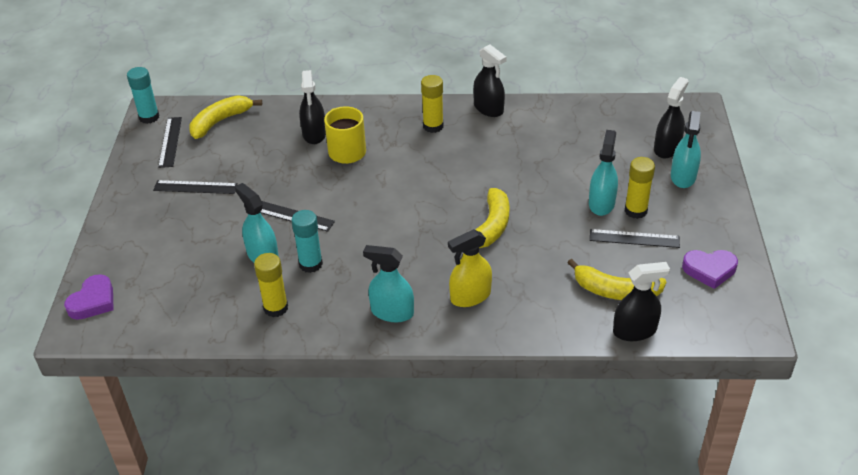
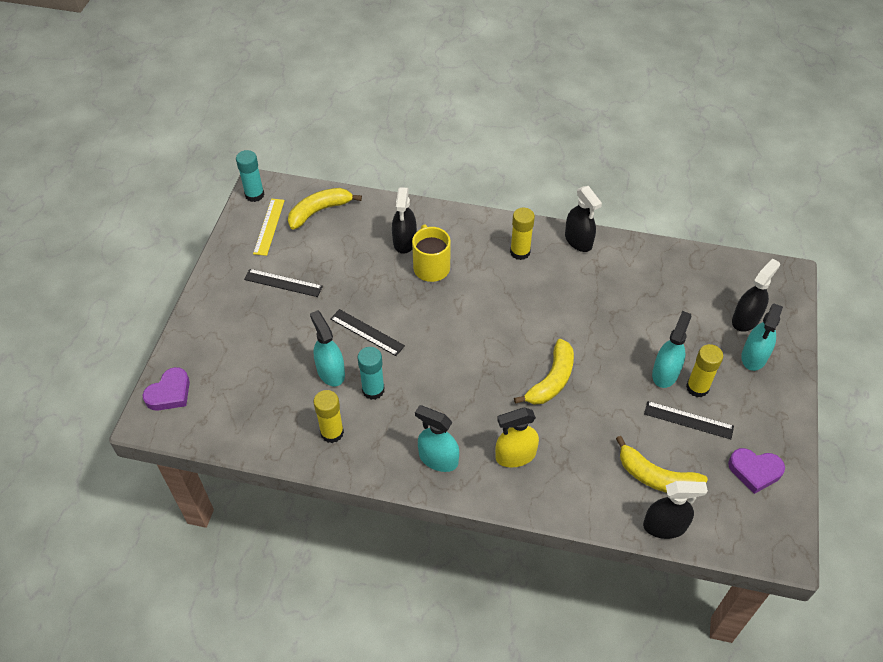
camera: 10 degrees right, 10 degrees up
black ruler [158,117,182,168] -> yellow ruler [253,199,285,256]

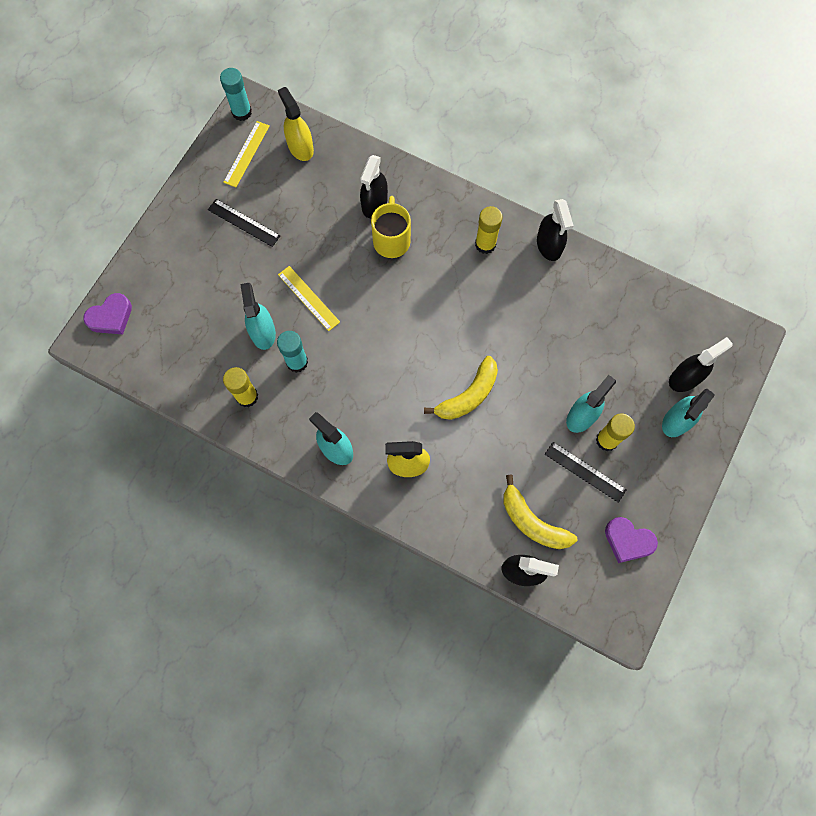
camera: 15 degrees right, 20 degrees up
yellow banana [288,188,362,229] -> yellow spray bottle [278,87,314,161]
black ruler [330,309,405,356] -> yellow ruler [278,266,340,331]

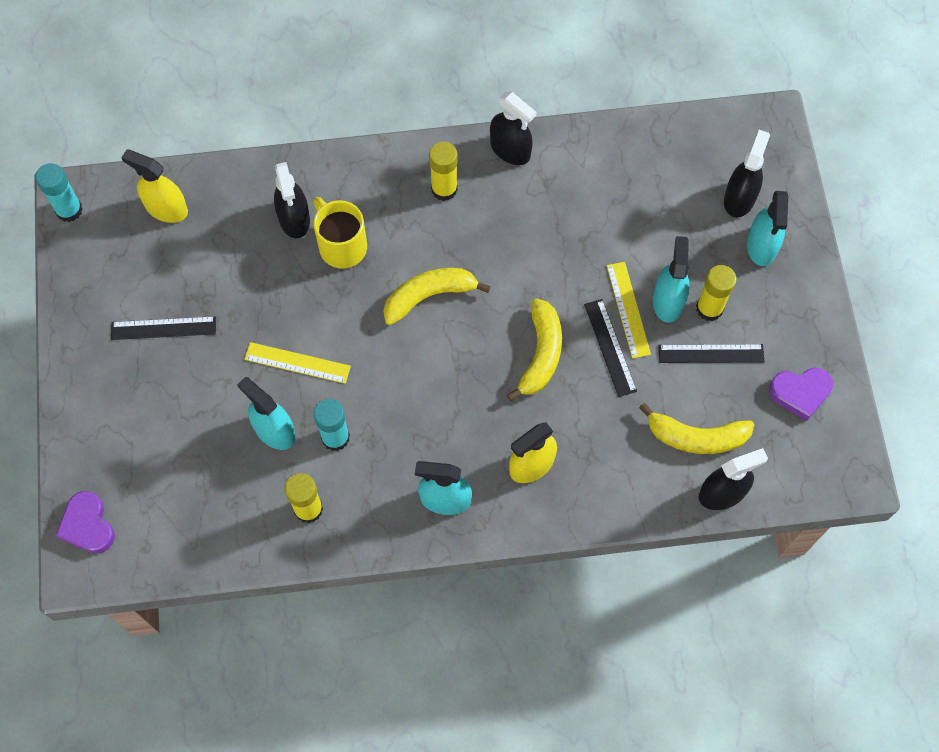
camera: 35 degrees left, 5 degrees down
purple heart [83,293,132,335] -> purple heart turned 135 degrees clockwise [56,491,115,554]
yellow ruler [223,121,270,187] -> yellow ruler moved to [607,262,651,359]
none -> yellow banana [383,268,491,325]
none -> black ruler [584,299,637,397]

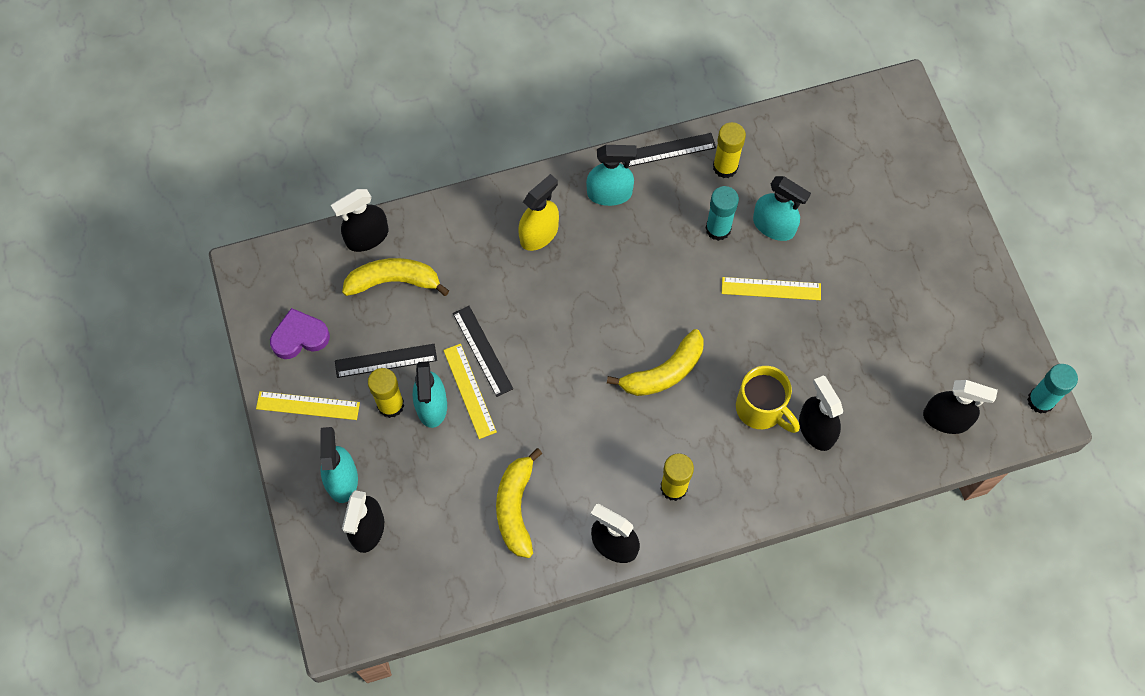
camera: 170 degrees right, 0 degrees up
purple heart [56,491,115,554] -> none
black ruler [111,316,216,340] -> black ruler moved to [622,133,716,167]
yellow spray bottle [121,149,188,223] -> black spray bottle [923,380,998,434]
yellow banana [507,299,562,401] -> yellow banana moved to [496,448,542,558]
none -> yellow ruler [256,391,360,420]

